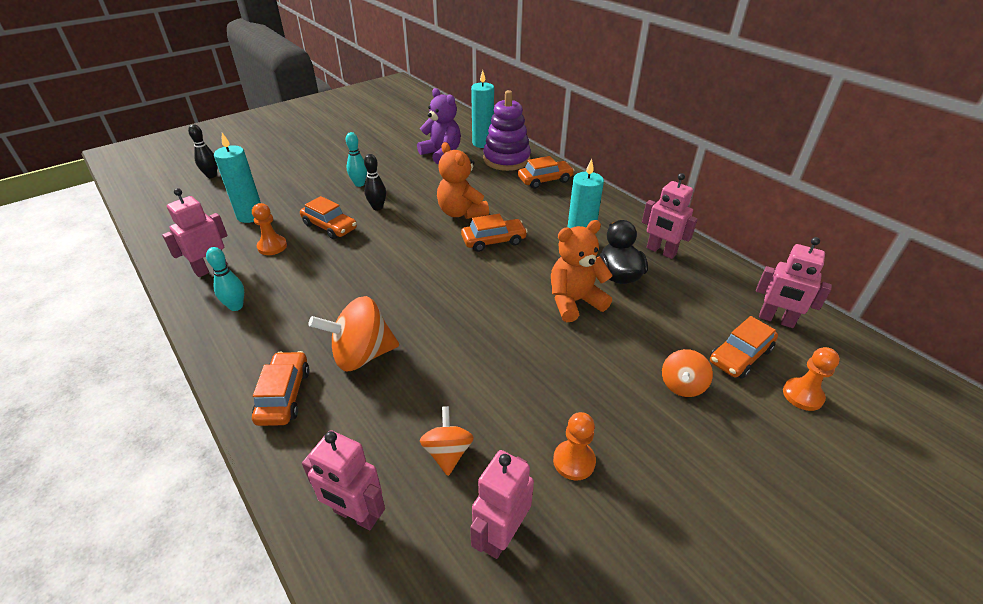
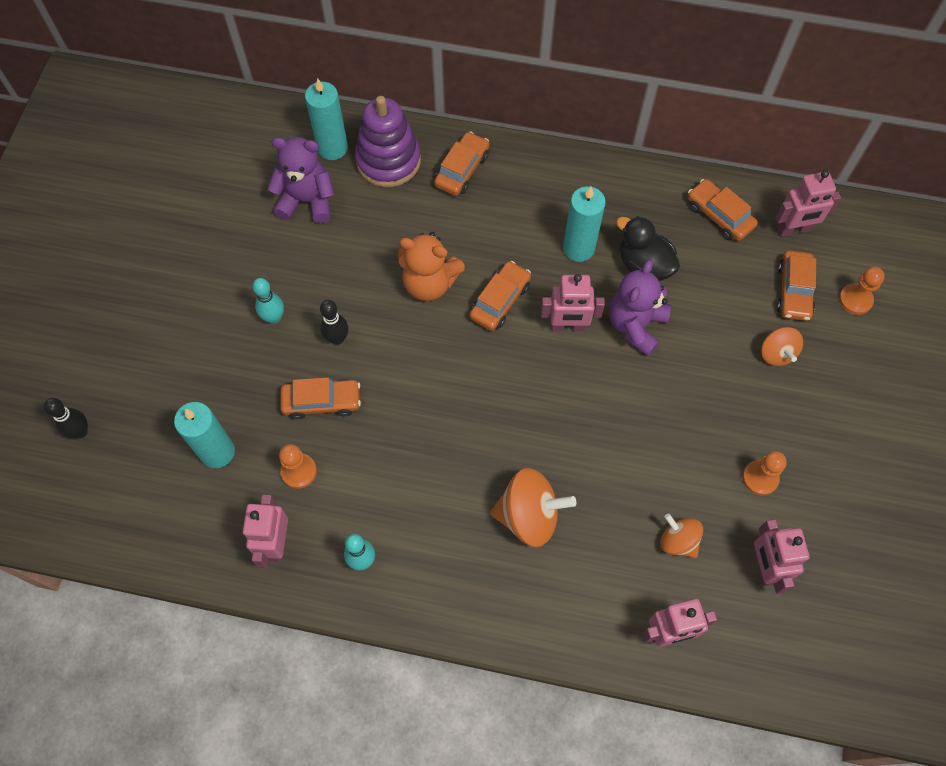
camera: 40 degrees left, 25 degrees up
orange car [252,351,309,426] -> orange car moved to [688,179,758,241]
orange spinning top [308,296,399,371] -> orange spinning top turned 120 degrees counterclockwise [490,468,576,547]
orange teddy bear [551,220,613,322] -> purple teddy bear [609,260,671,356]
pink robot [642,173,698,259] -> pink robot moved to [541,274,605,331]

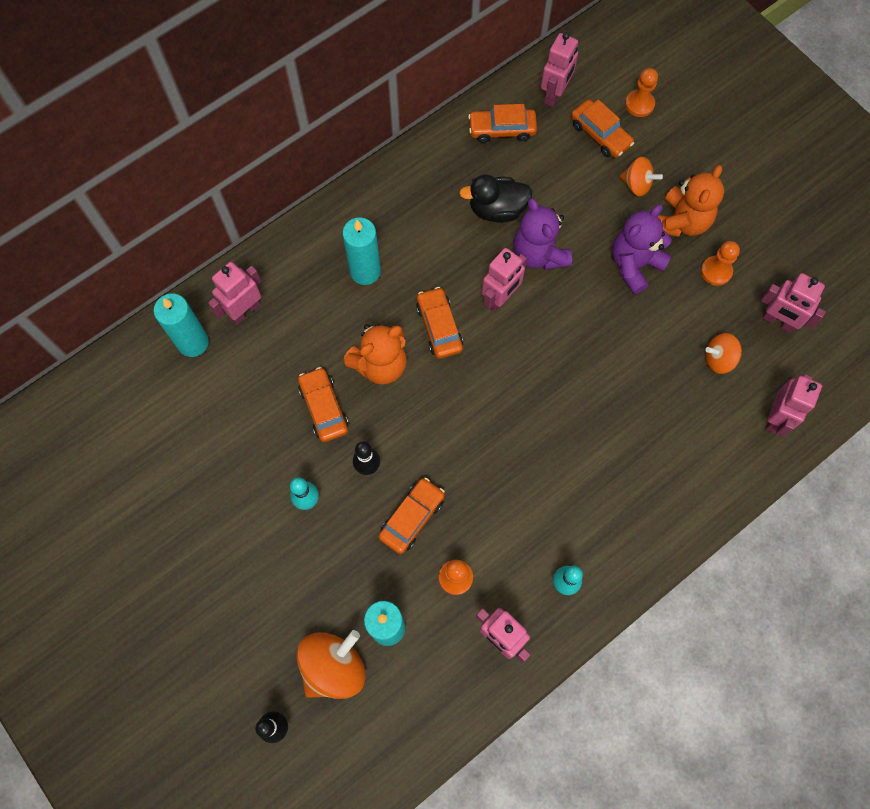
camera: 50 degrees left, 5 degrees up
purple teddy bear [267,137,334,223] -> purple teddy bear moved to [612,205,672,294]
purple stacking toy [355,96,421,187] -> pink robot [208,262,261,325]
orange car [434,131,489,196] -> orange car moved to [298,367,349,442]
orange spinning top [490,468,576,547] -> orange spinning top moved to [297,630,366,699]
turquoise candle [563,186,606,262] -> turquoise candle moved to [342,217,381,285]
none -> orange teddy bear [658,165,724,237]

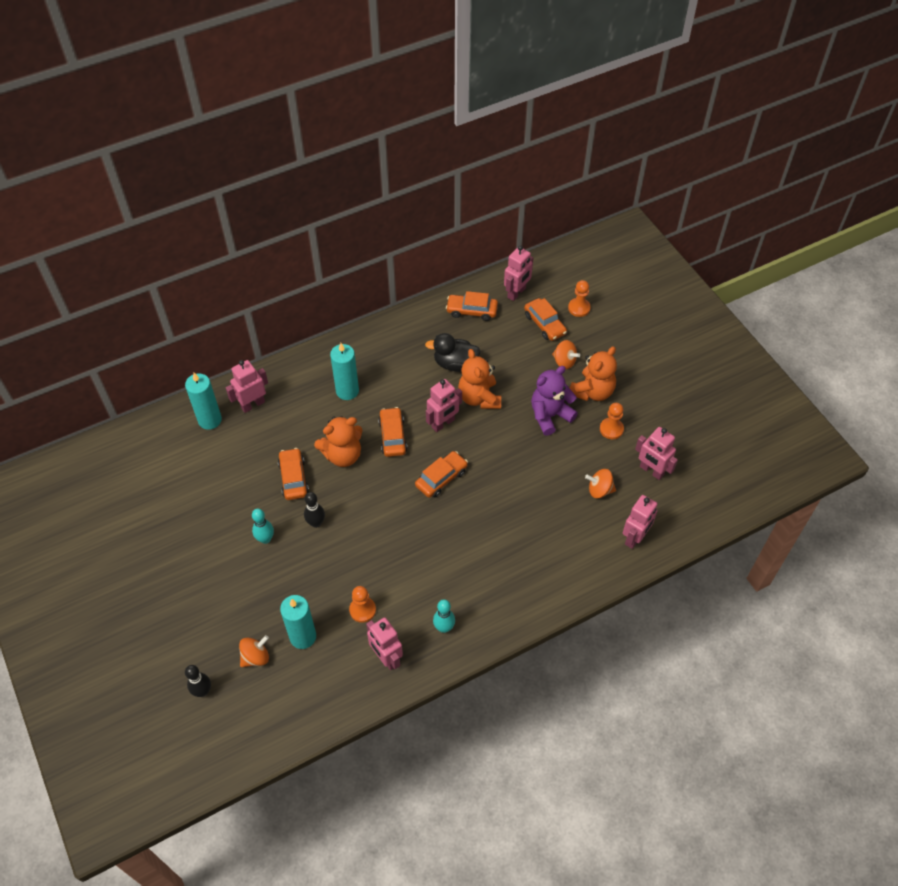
camera: 10 degrees right, 15 degrees down
orange spinning top [297,630,366,699] -> orange spinning top [239,635,269,667], size x0.60
orange car [378,477,445,554] -> orange car moved to [415,451,468,498]
purple teddy bear [513,198,572,270] -> orange teddy bear [458,349,501,409]

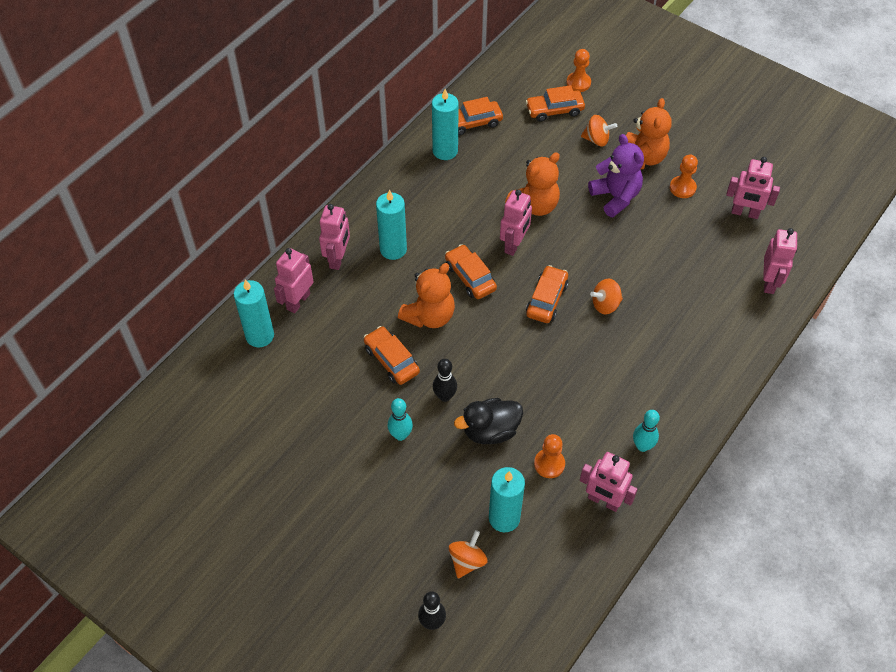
camera: 25 degrees left, 0 degrees up
black duck [425,333,481,372] -> black duck moved to [454,398,523,444]
orange teddy bear [458,349,501,409] -> orange teddy bear turned 90 degrees counterclockwise [505,152,560,216]
pink robot [504,245,533,301] -> pink robot moved to [319,204,350,270]
orange car [524,298,567,341] -> orange car turned 135 degrees clockwise [526,85,585,122]
purple teddy bear [531,366,578,436] -> purple teddy bear turned 120 degrees clockwise [588,134,644,217]
orange spinning top [585,469,616,498] -> orange spinning top moved to [590,279,623,315]
none -> turquoise candle [432,89,459,160]

